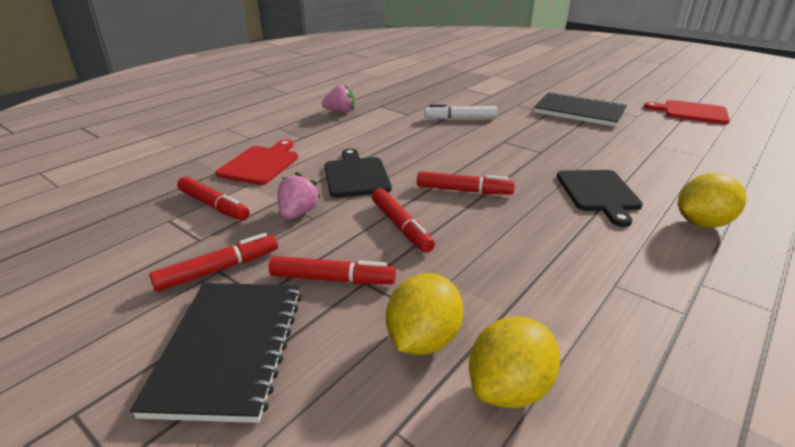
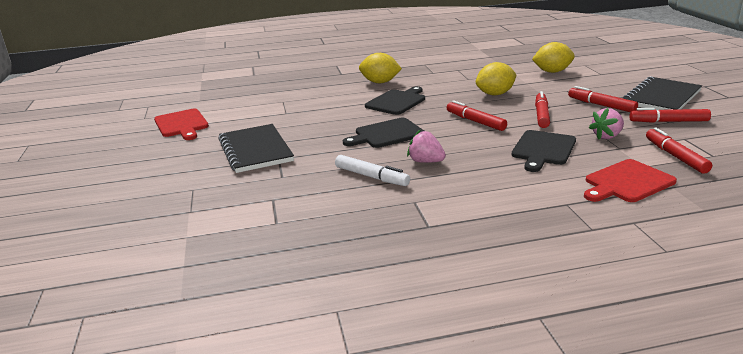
camera: 140 degrees left, 5 degrees down
pink strawberry [322,84,354,113] -> pink strawberry moved to [407,130,446,163]
yellow lemon [386,273,463,355] -> yellow lemon moved to [476,62,517,95]
none -> black cutting board [343,118,424,148]

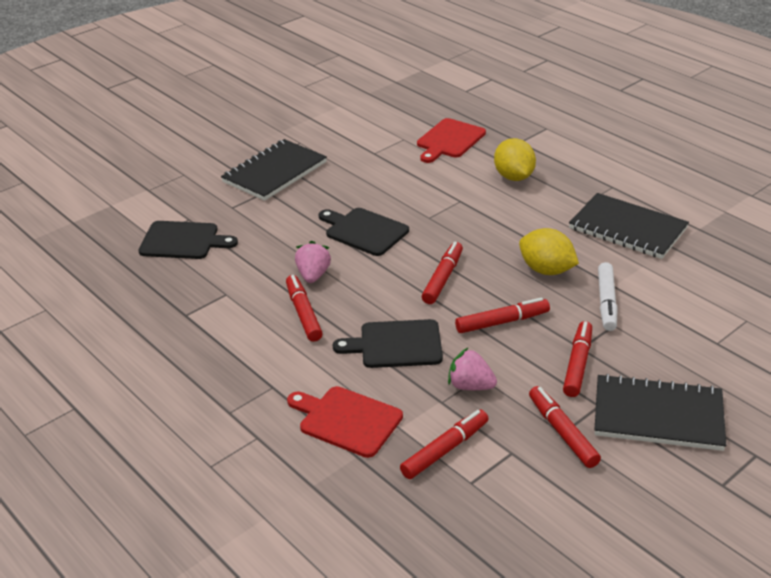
camera: 60 degrees right, 10 degrees up
red cutting board [154,109,209,140] -> red cutting board moved to [417,118,486,163]
white marker [335,155,410,186] -> white marker moved to [598,262,618,331]
black cutting board [365,86,425,115] -> black cutting board moved to [138,221,238,259]
yellow lemon [532,42,575,73] -> none
none -> red marker [286,275,323,342]
none -> black notebook [569,193,689,259]

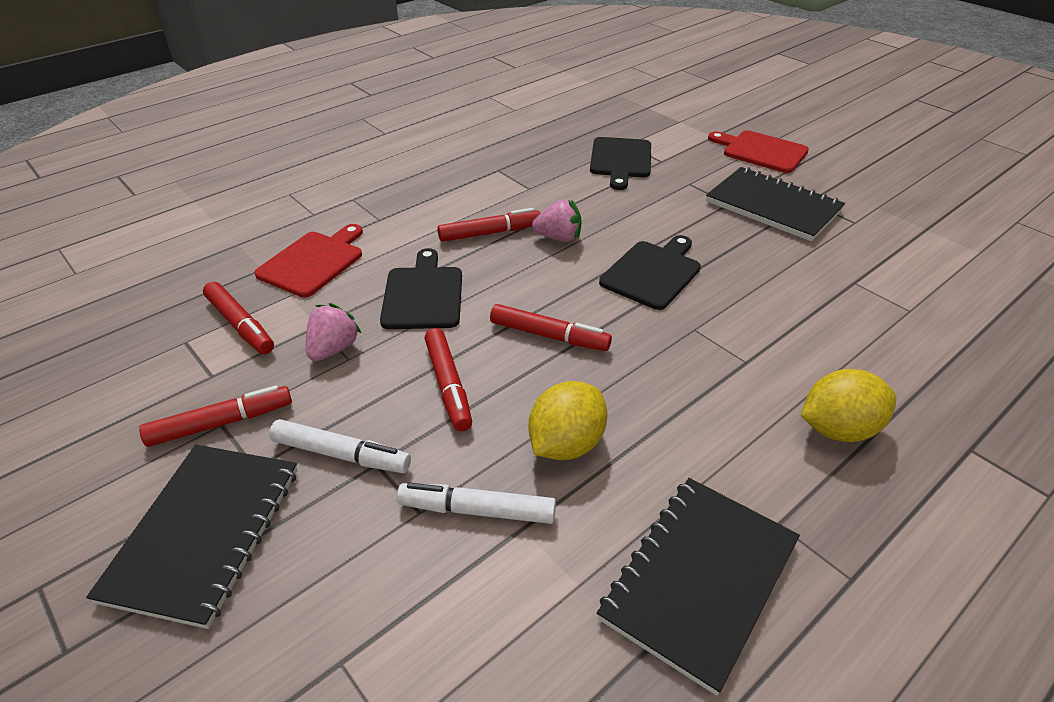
camera: 90 degrees right, 5 degrees up
red cutting board [417,118,486,163] -> red cutting board moved to [708,130,809,173]
red marker [563,321,592,397] -> white marker [269,419,411,473]

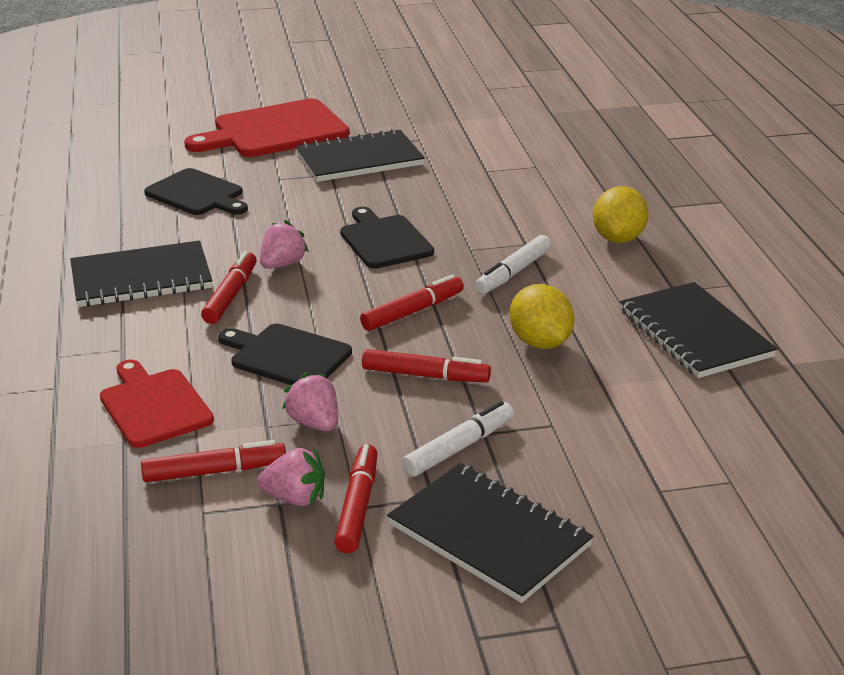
camera: 60 degrees left, 10 degrees down
white marker [397,483,556,524] -> white marker moved to [475,235,552,294]
red cutting board [708,130,809,173] -> red cutting board [184,99,350,157], size x1.56
none -> black notebook [70,241,212,307]
none -> pink strawberry [257,448,325,506]

